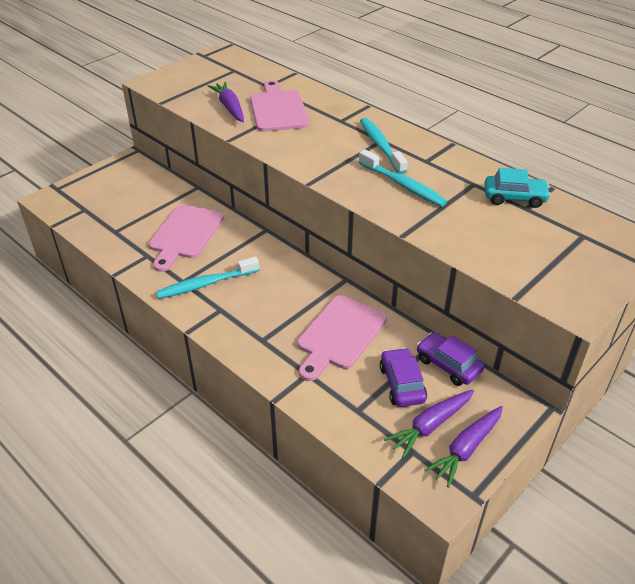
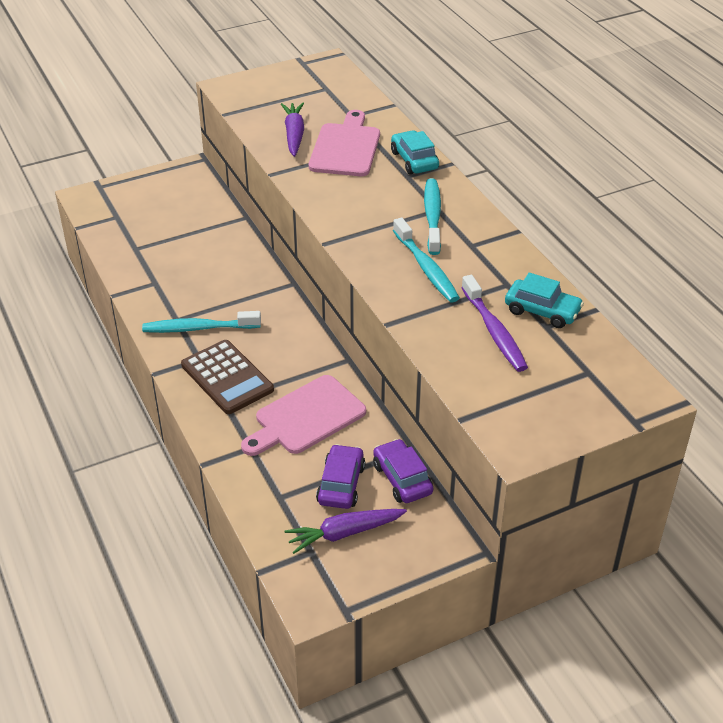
camera: 20 degrees right, 0 degrees up
pink cutting board [149,205,224,272] -> none
purple carrot [425,406,503,488] -> none
none -> brown calculator [181,340,274,414]
none -> turquoise car [391,130,439,174]
none -> purple toothbrush [461,275,528,372]

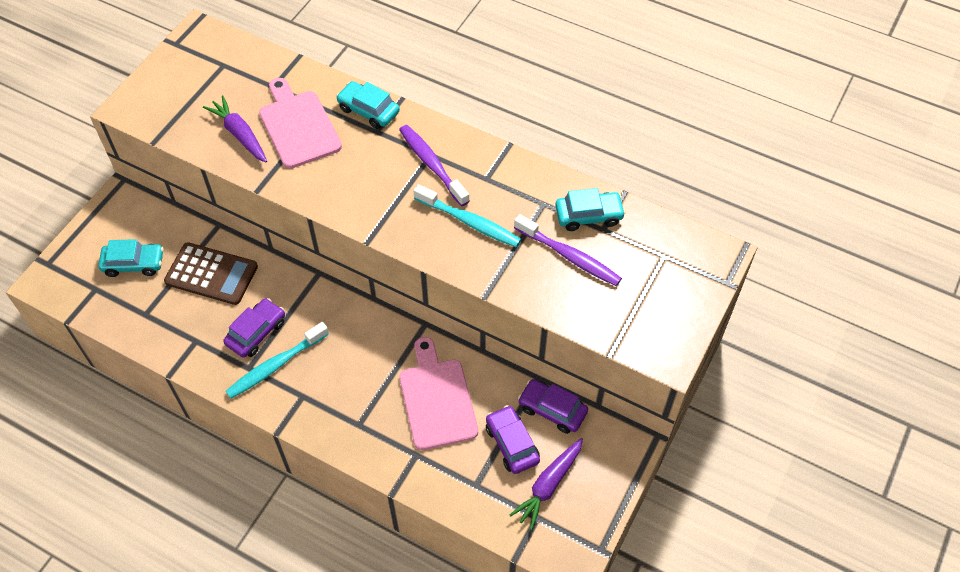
camera: 35 degrees left, 15 degrees up
brown calculator [181,340,274,414] -> brown calculator moved to [164,242,258,305]
pink cutting board [241,375,366,456] -> pink cutting board turned 150 degrees clockwise [399,337,478,450]
turquoise toothbrush [424,178,441,255] -> purple toothbrush [399,125,469,206]
none -> turquoise car [98,239,164,277]
none -> purple car [223,298,285,358]

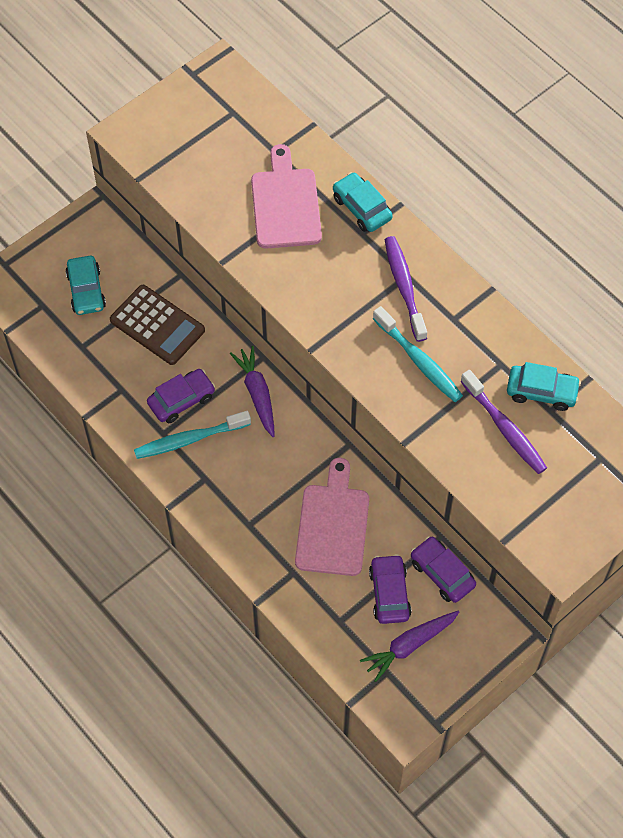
camera: 20 degrees right, 5 degrees up
turquoise car [98,239,164,277] -> turquoise car turned 60 degrees clockwise [65,256,106,315]
purple carrot [203,95,267,163] -> purple carrot moved to [230,346,275,437]

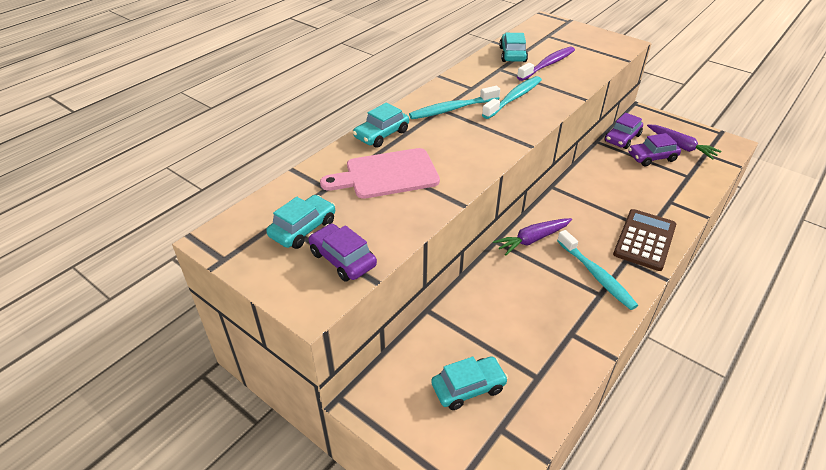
camera: 100 degrees left, 20 degrees down
brown calculator [110,285,205,365] -> brown calculator moved to [613,209,676,271]
purple car [147,369,215,423] -> purple car moved to [309,223,377,282]
pink cutting board [295,458,369,576] -> none
purple toothbrush [385,236,427,342] -> turquoise toothbrush [409,86,500,119]
none -> turquoise car [266,195,335,249]

